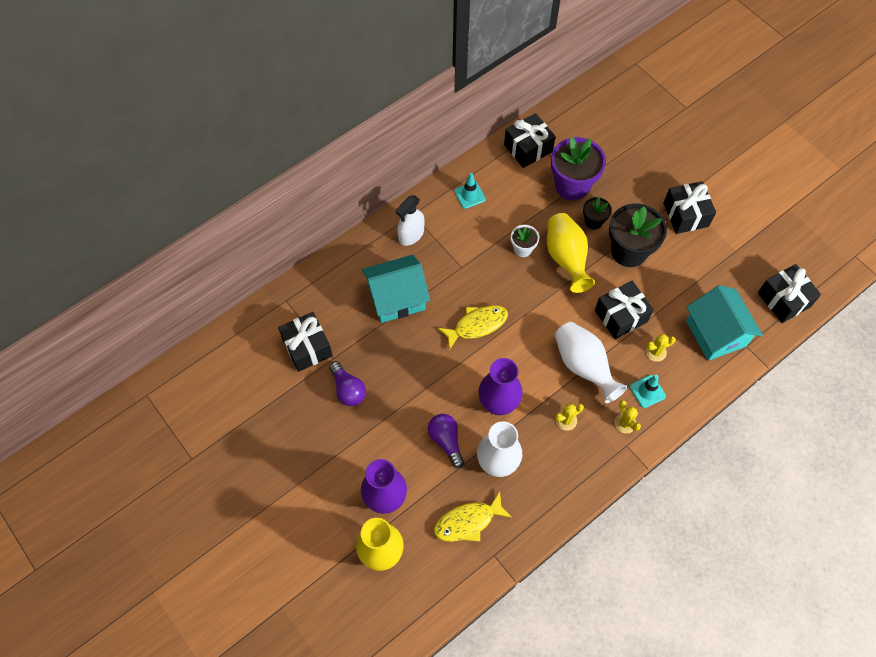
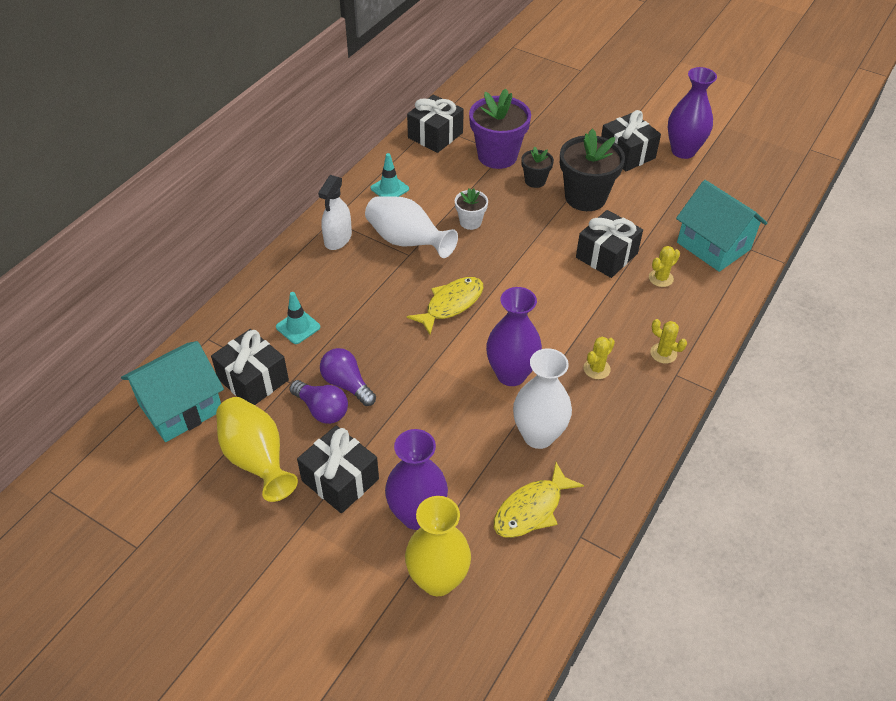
camera: 20 degrees left, 15 degrees down
turquoise house [362,255,430,323] -> turquoise house moved to [121,341,224,442]
purple light bulb [428,414,464,468] -> purple light bulb moved to [320,348,376,406]
yellow vase [547,213,595,293] -> yellow vase moved to [216,397,298,502]
white vase [555,322,627,403] -> white vase moved to [365,196,458,258]
turquoise traffic cone [630,375,666,408] -> turquoise traffic cone moved to [276,292,321,344]
black gift [758,264,821,323] -> black gift moved to [297,425,379,513]
none -> purple vase [668,67,717,159]

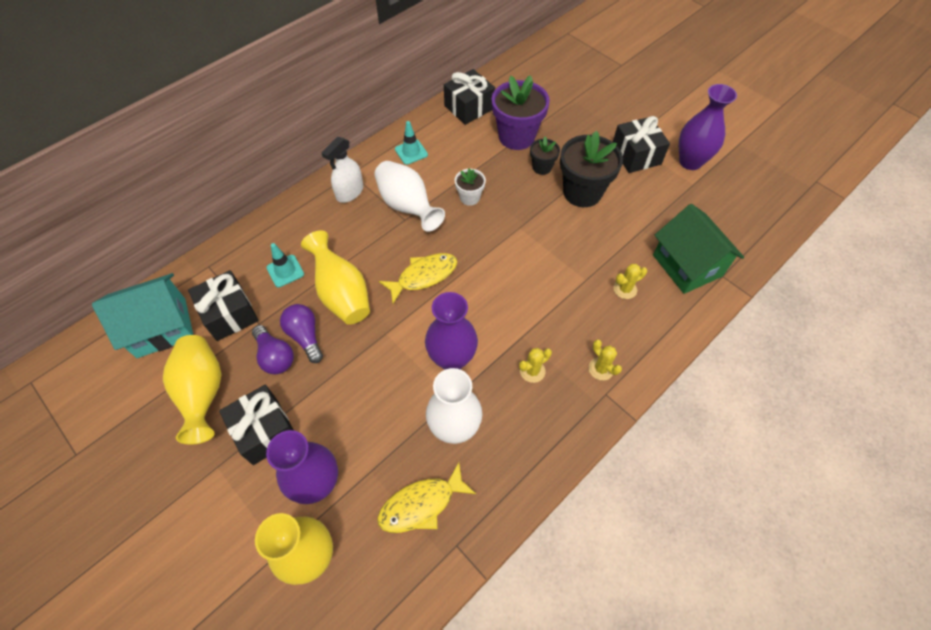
camera: 15 degrees right, 10 degrees up
black gift [576,210,643,278] -> none
turquoise house [676,180,767,272] -> green house [653,204,744,294]
none -> yellow vase [301,231,370,325]

